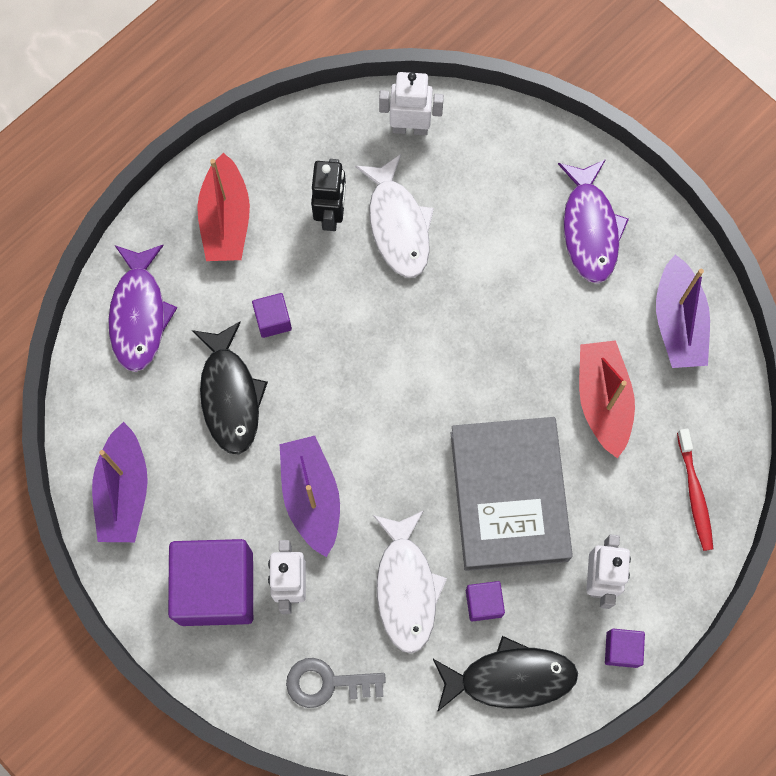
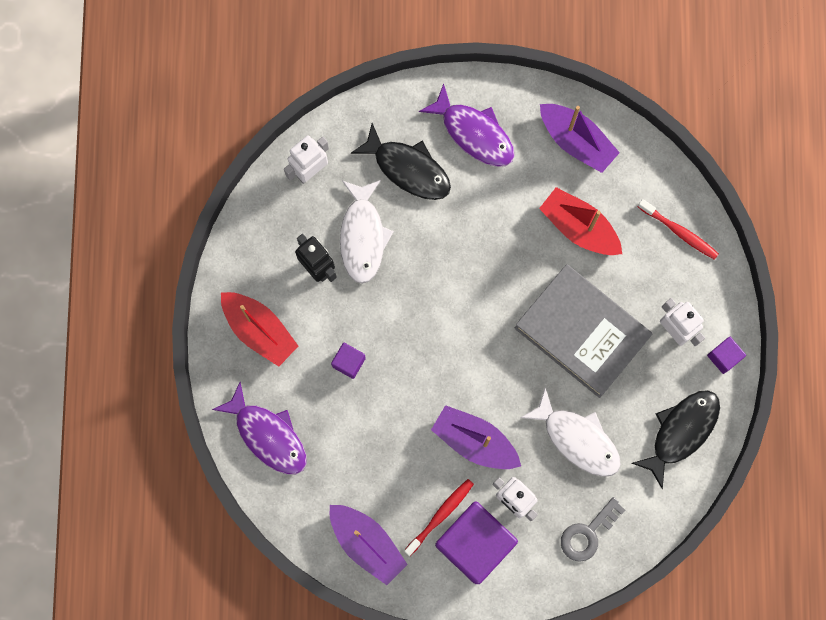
camera: 45 degrees left, 5 degrees up
black fish [192,321,268,455] -> black fish moved to [351,123,451,200]
white fish [355,154,434,278] -> white fish turned 60 degrees clockwise [340,180,394,284]
purple cube [466,581,505,622] -> none
none -> red toothbrush [404,479,474,556]

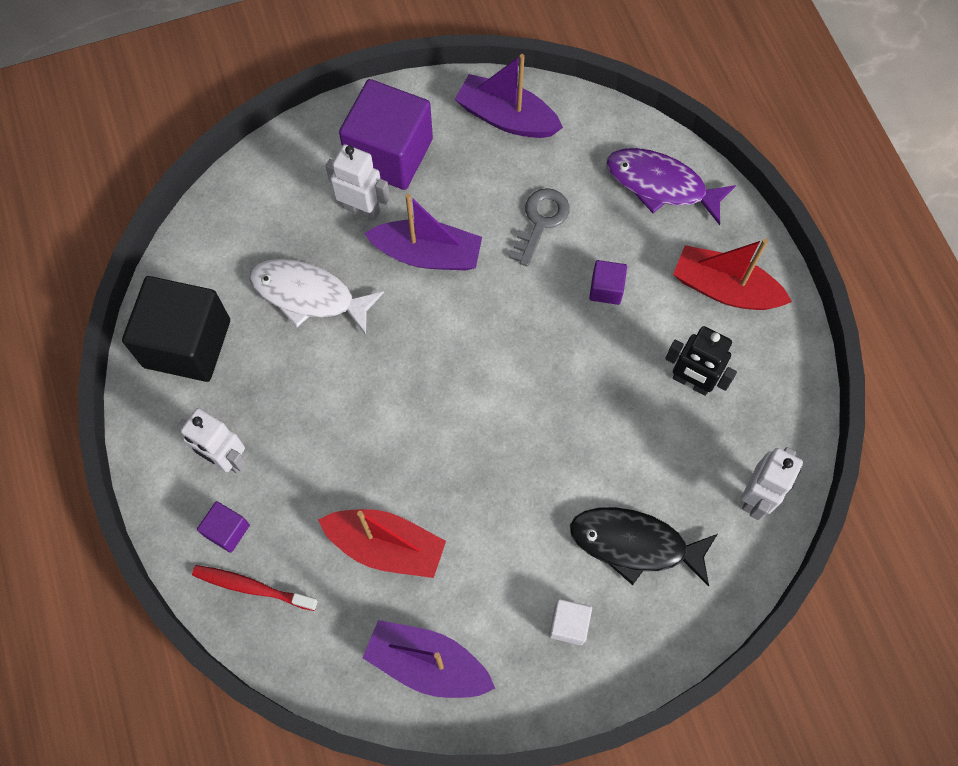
camera: 160 degrees right, 10 degrees down
white fish [340,180,394,284] -> none
red toothbrush [404,479,474,556] -> none
purple fish [419,83,514,167] -> white cube [549,599,592,645]
grey book [514,264,652,398] -> none
grey key [561,497,625,562] -> grey key moved to [509,188,570,266]
black fish [632,390,720,489] -> black cube [122,276,230,382]
purple cube [707,337,746,374] -> purple cube moved to [197,501,250,553]

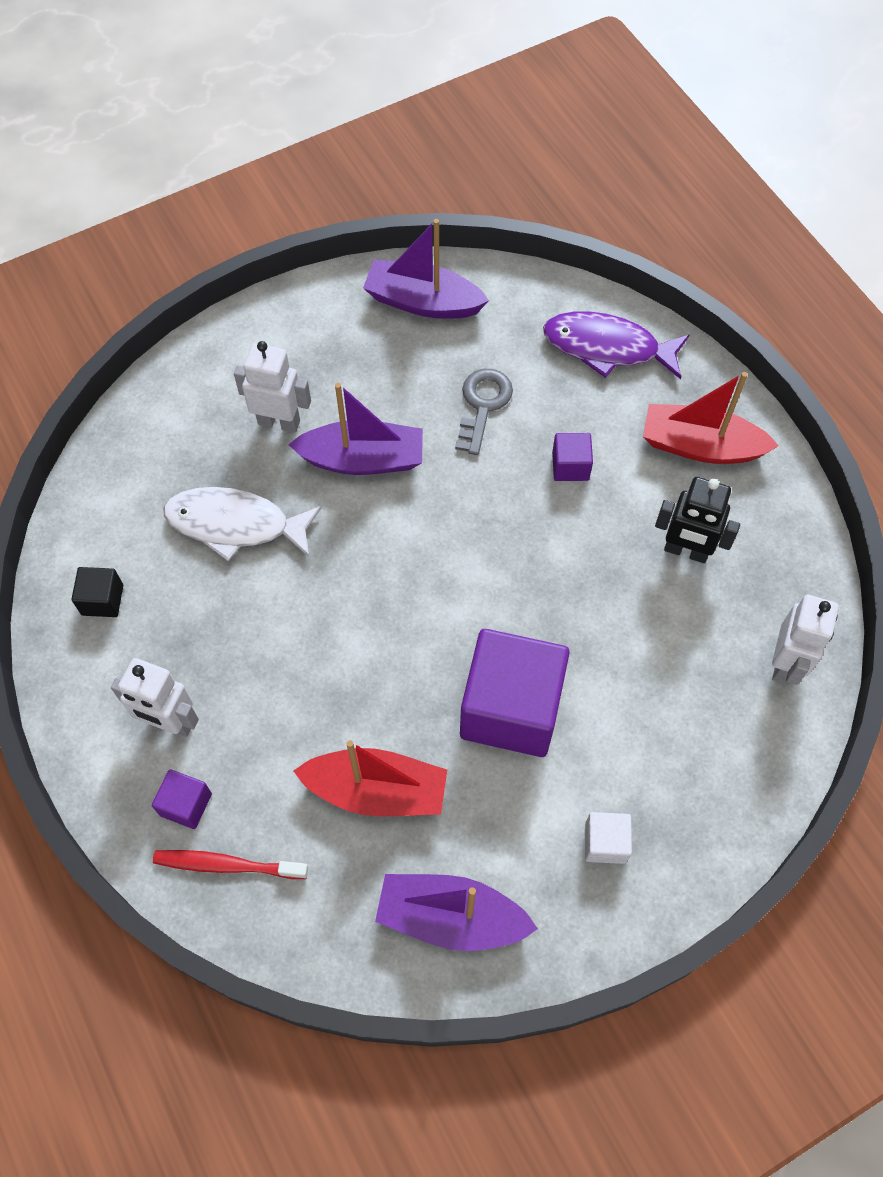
camera: 10 degrees left, 5 degrees down
black cube [122,276,230,382] -> black cube [71,567,123,617], size x0.44
purple cube [339,79,433,190] -> purple cube moved to [460,629,570,757]
black fish [570,507,718,586] -> none

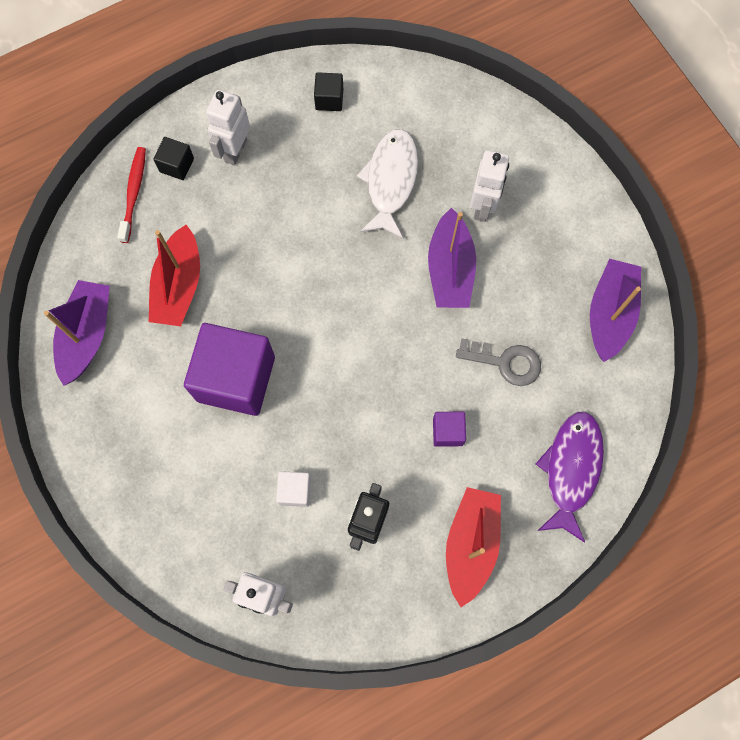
camera: 90 degrees right, 10 degrees up
purple cube [152,769,212,829] -> black cube [153,137,194,180]
white cube [585,812,632,864] -> white cube moved to [276,471,311,507]

